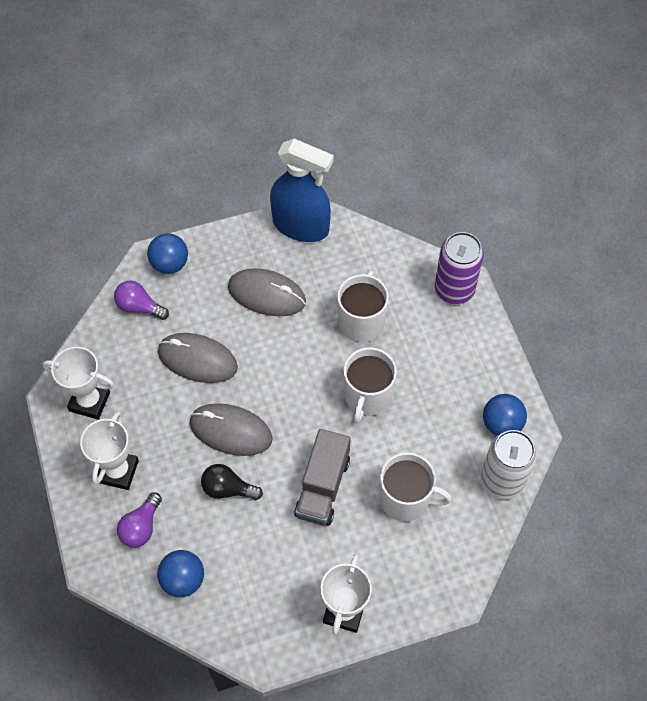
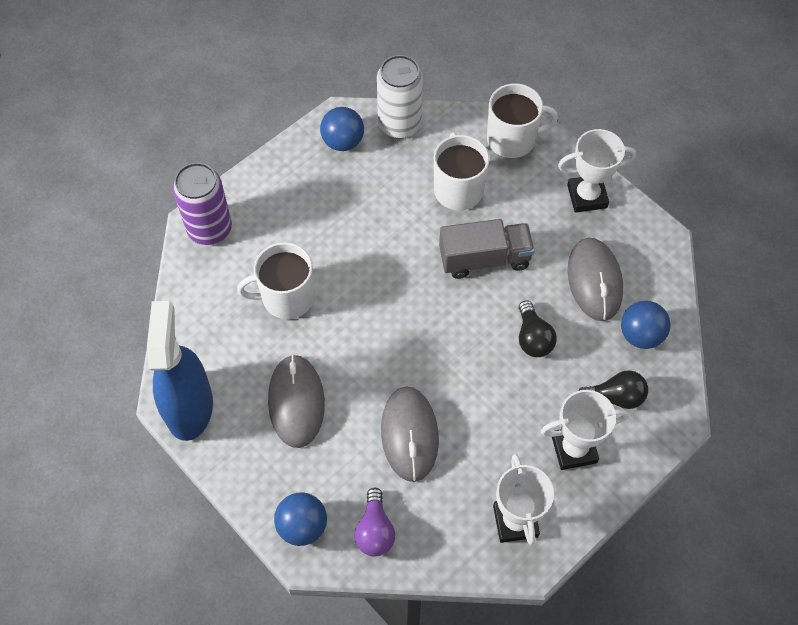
camera: 115 degrees left, 0 degrees up
purple light bulb [117,492,162,547] -> black light bulb [578,370,648,409]
grey mouse [190,403,273,456] -> grey mouse moved to [567,238,623,321]
white mug [344,348,397,423] -> white mug moved to [487,83,558,158]

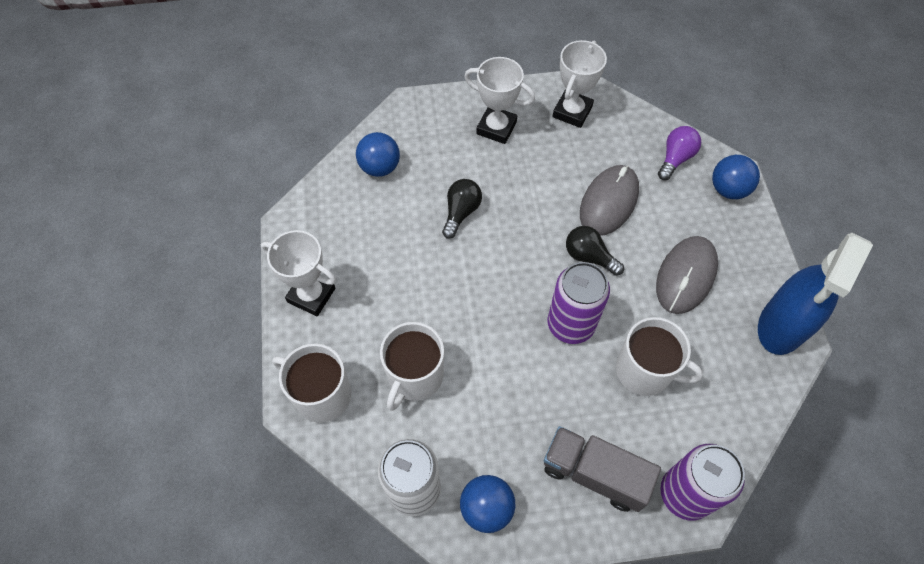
camera: 145 degrees left, 0 degrees up
grey truck [439,219,535,279] -> grey truck moved to [544,426,661,512]
grey mouse [567,238,623,321] -> none
black light bulb [578,370,648,409] -> black light bulb moved to [566,226,624,276]
none -> purple can [548,262,610,344]

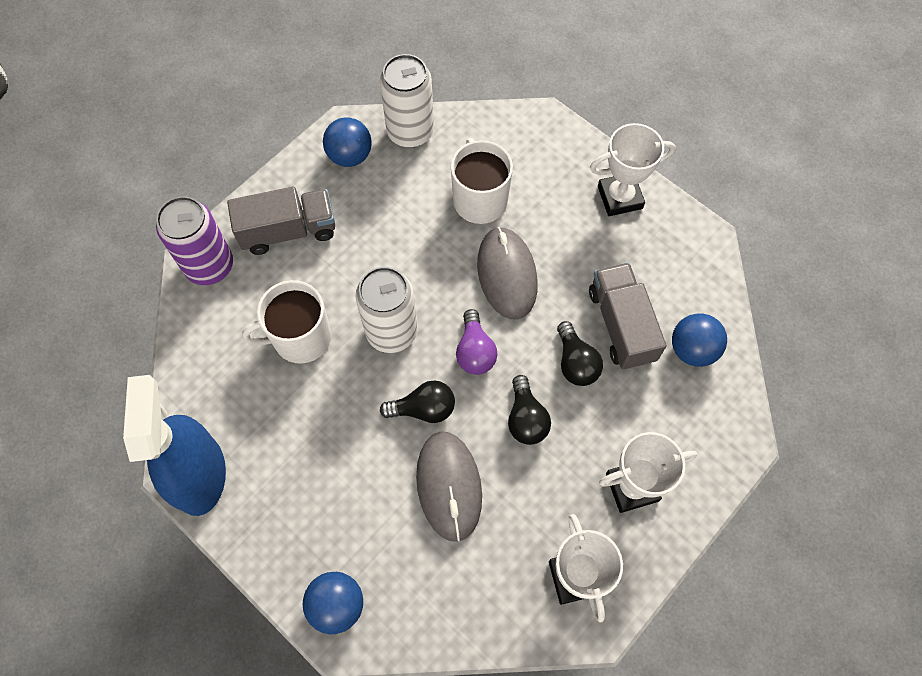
camera: 140 degrees right, 5 degrees up
white mug [272,344,351,423] -> none
purple can [548,262,610,344] -> white can [356,267,418,353]
grey mouse [656,236,718,314] -> grey mouse moved to [477,227,538,320]
purple light bulb [658,126,701,180] -> purple light bulb moved to [456,309,497,375]
none -> black light bulb [508,375,551,445]
none -> grey truck [589,263,666,370]

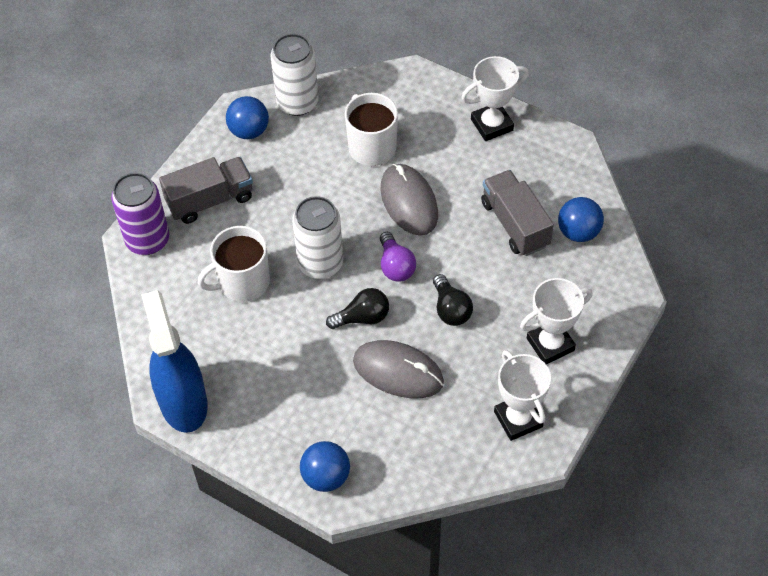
camera: 10 degrees left, 10 degrees down
grey mouse [416,432,482,542] -> grey mouse turned 45 degrees counterclockwise [353,340,444,398]
black light bulb [557,321,603,386] -> none

